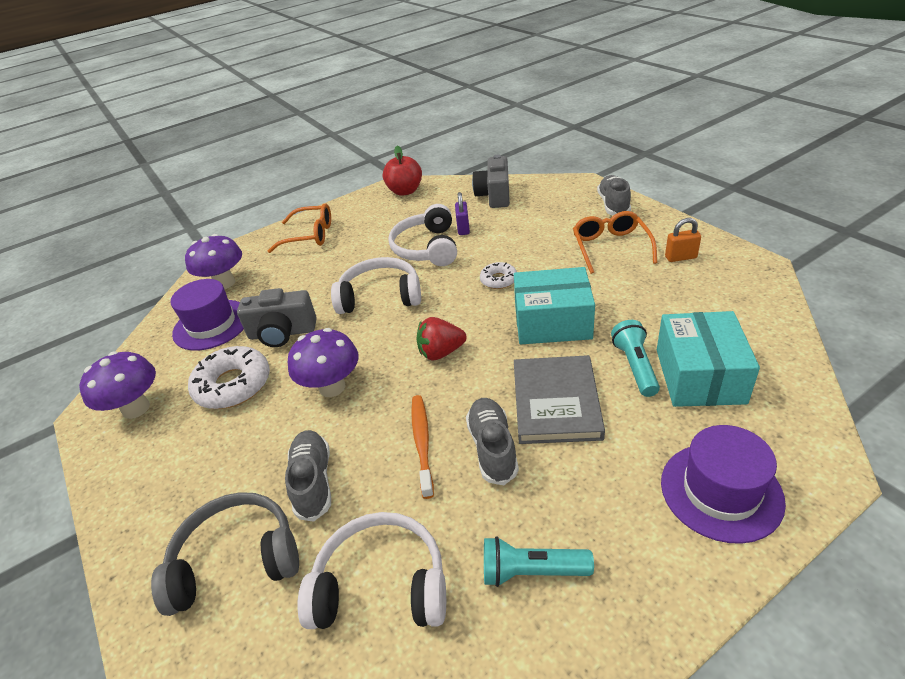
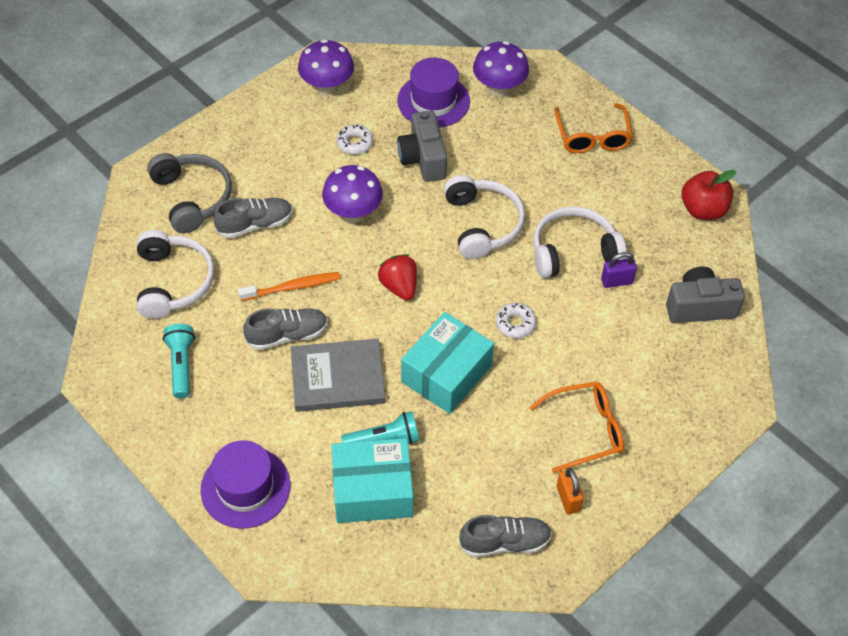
camera: 75 degrees right, 15 degrees up
white donut [188,346,270,409] -> white donut [336,124,373,155], size x0.54
turquoise box [514,267,595,344] -> turquoise box turned 45 degrees clockwise [401,312,494,414]
grey shoe [597,175,631,215] -> grey shoe moved to [459,515,552,557]

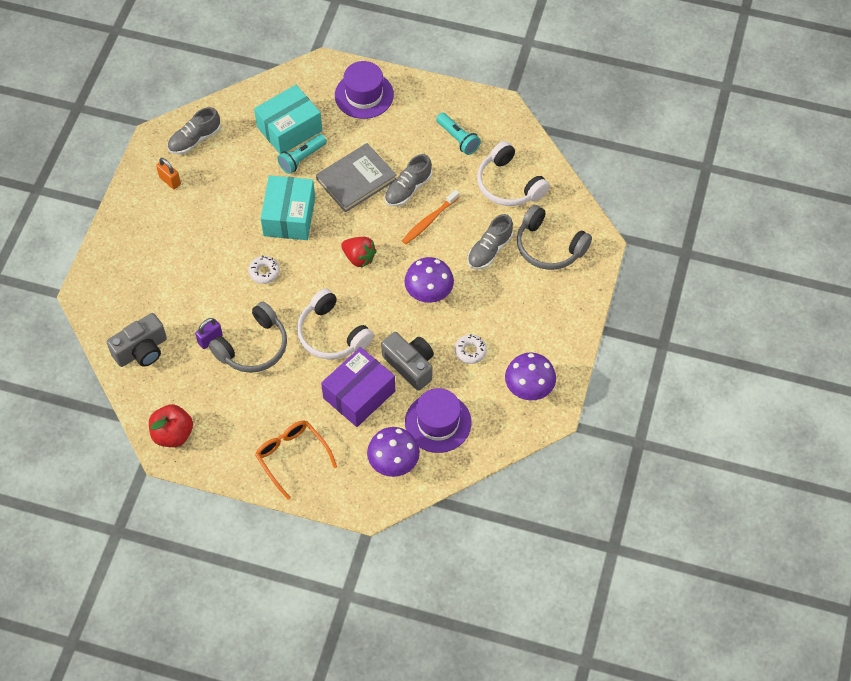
camera: 150 degrees right, 5 degrees up
orange glasses [529,382,624,473] -> none
white headphones [533,206,627,278] -> grey headphones [209,302,287,373]
none -> purple box [321,347,395,427]

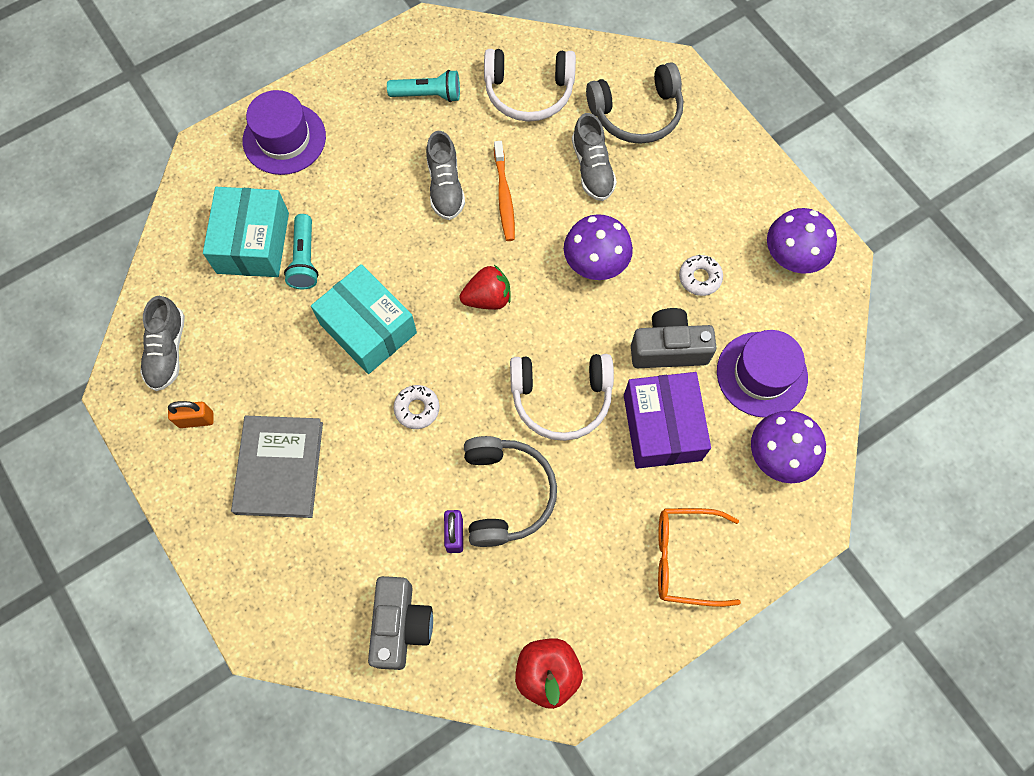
camera: 50 degrees left, 10 degrees up
grey book [316,143,397,212] -> grey book moved to [231,416,323,518]

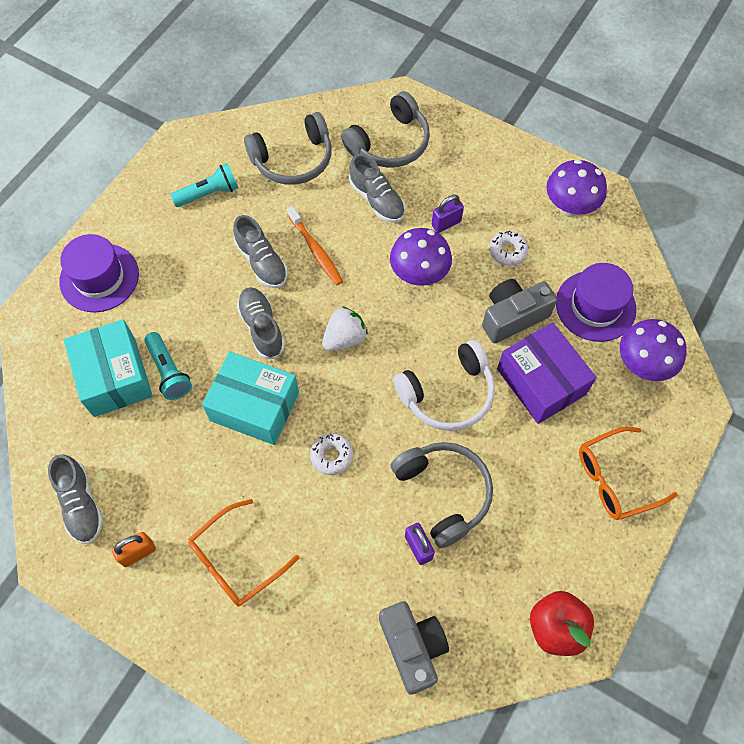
camera: 25 degrees left, 5 degrees down
grey book [231,416,323,518] -> orange glasses [188,499,299,606]
red strawberry [460,265,511,310] -> white strawberry [322,306,368,351]
white headphones [484,49,576,122] -> grey headphones [244,112,332,185]
none -> grey shoe [237,287,285,359]
none -> purple padlock [432,195,464,233]

